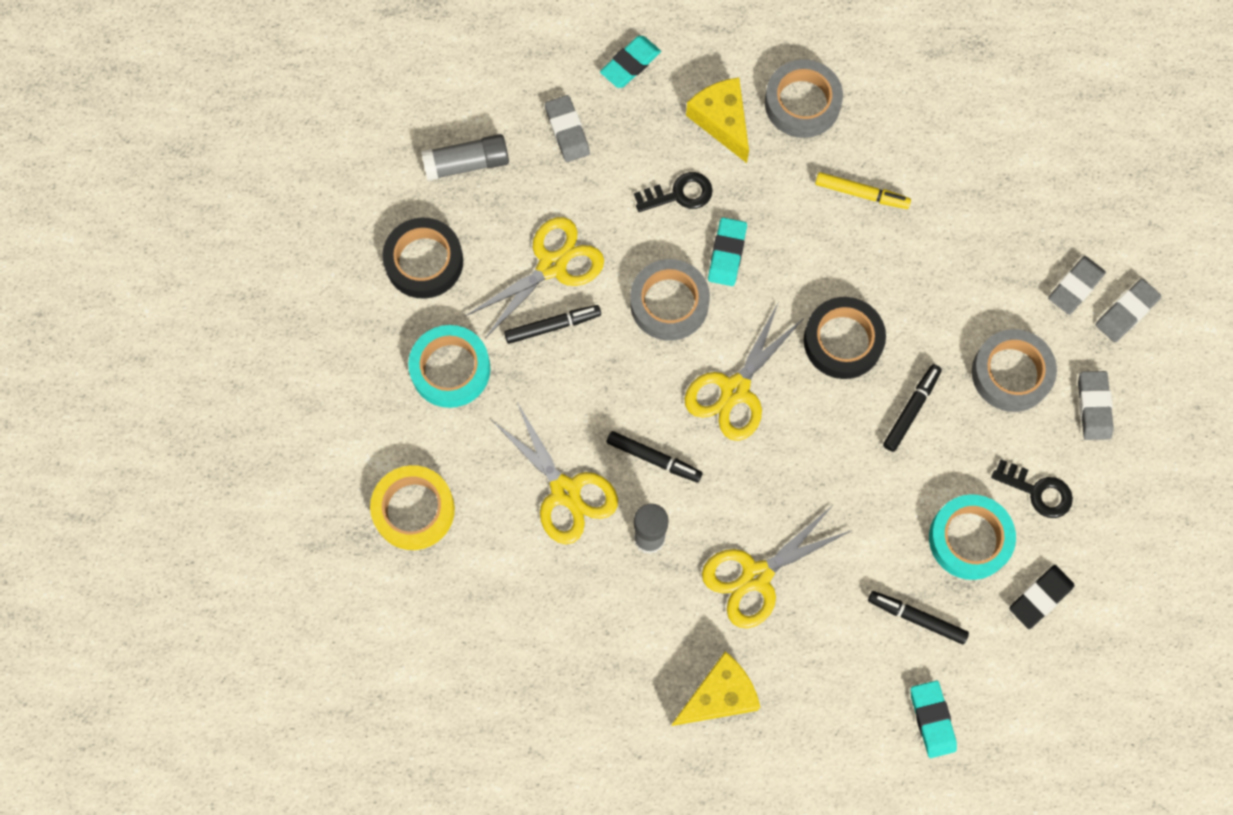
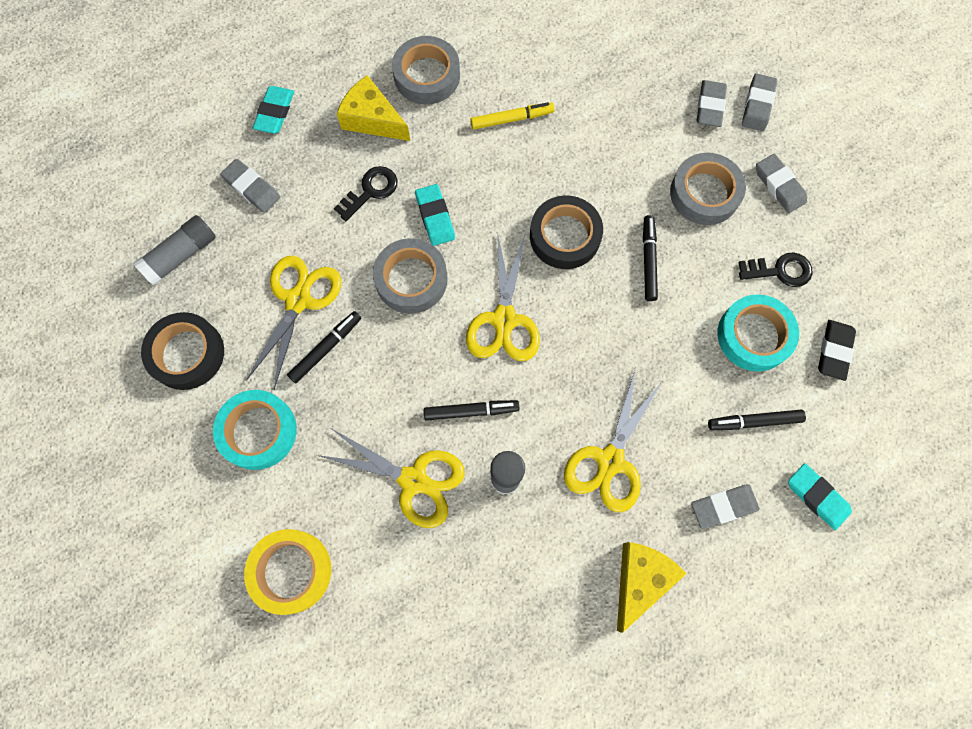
camera: 30 degrees left, 0 degrees up
none -> grey eraser [691,484,759,529]

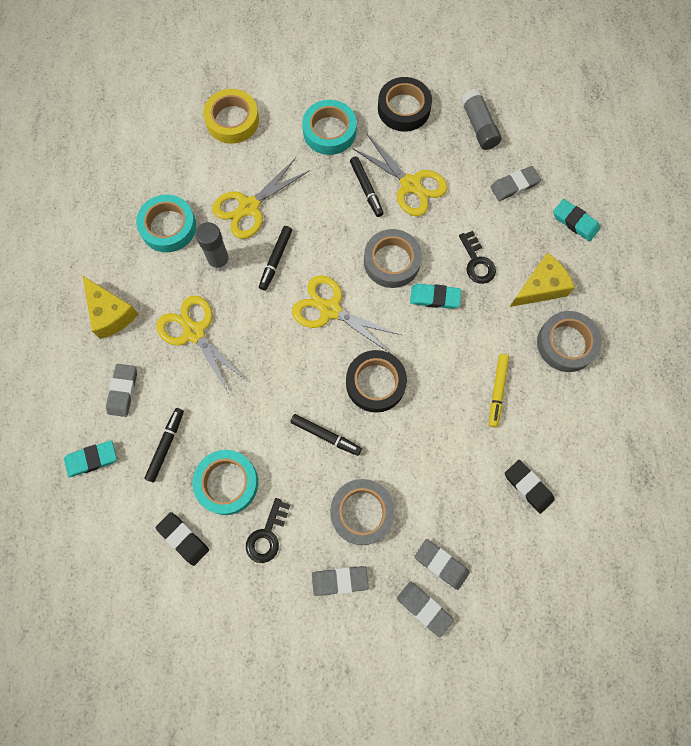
camera: 115 degrees right, 0 degrees up
none -> turquoise tape [136,194,196,252]
none -> black eraser [505,460,555,514]

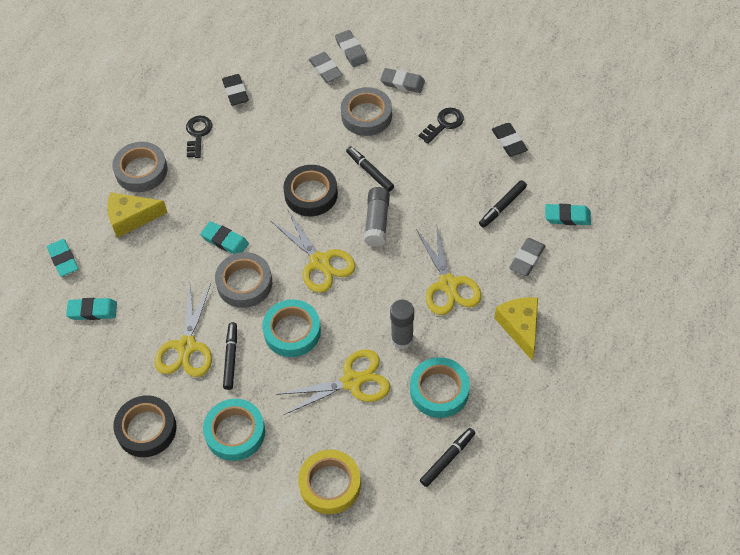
camera: 155 degrees left, 15 degrees down
turquoise tape [193,450,258,515] -> turquoise tape moved to [262,299,321,357]
black marker [259,226,292,291] -> black marker moved to [420,428,475,487]
yellow scissors [353,134,448,216] -> yellow scissors turned 150 degrees counterclockwise [154,283,212,377]
black key [459,231,496,284] -> black key moved to [186,116,212,158]
grey glue stick [461,89,502,150] -> grey glue stick moved to [364,187,390,247]
yellow marker [489,354,509,427] -> none
grey eraser [490,166,541,201] -> turquoise eraser [66,298,117,320]

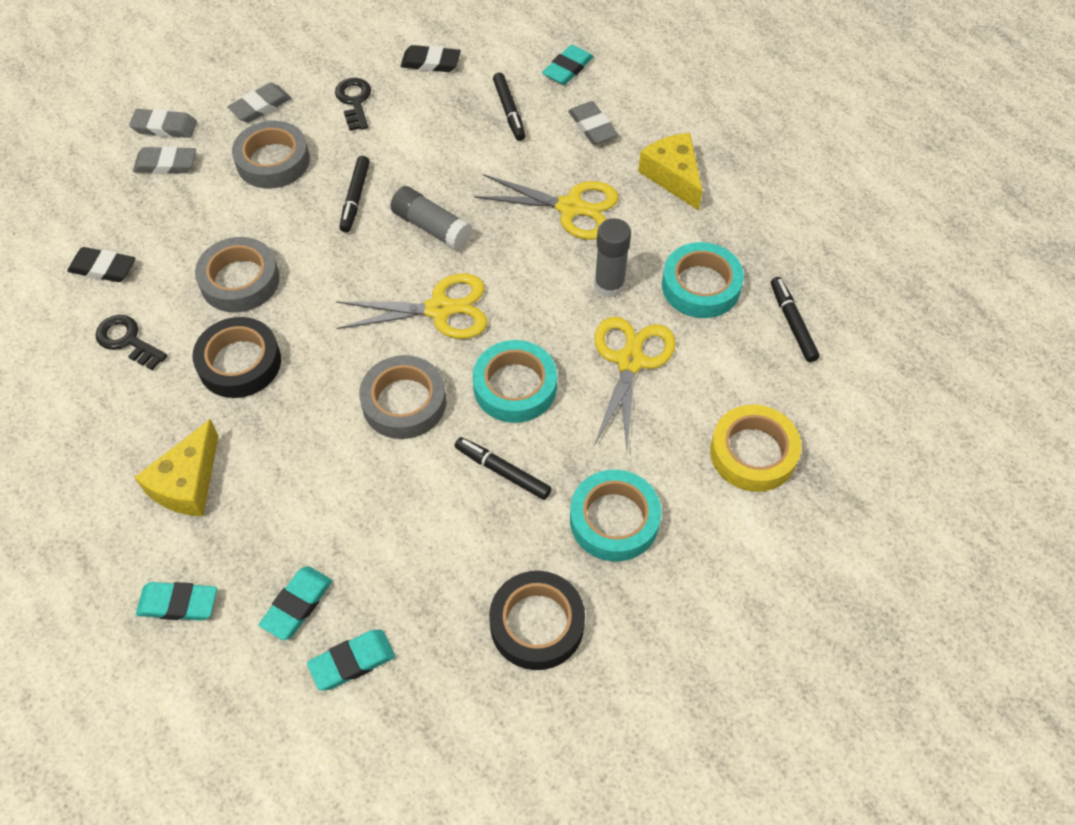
camera: 60 degrees left, 0 degrees up
grey tape [112,142,168,192] -> grey tape moved to [195,237,280,312]
yellow scissors [154,283,212,377] -> none
turquoise eraser [200,221,249,254] -> turquoise eraser moved to [307,630,395,690]
black tape [283,165,338,216] -> black tape moved to [193,317,281,398]
black marker [346,146,394,192] -> black marker turned 75 degrees counterclockwise [339,156,370,233]
yellow cheese [494,297,538,361] -> yellow cheese turned 45 degrees clockwise [638,133,703,211]

